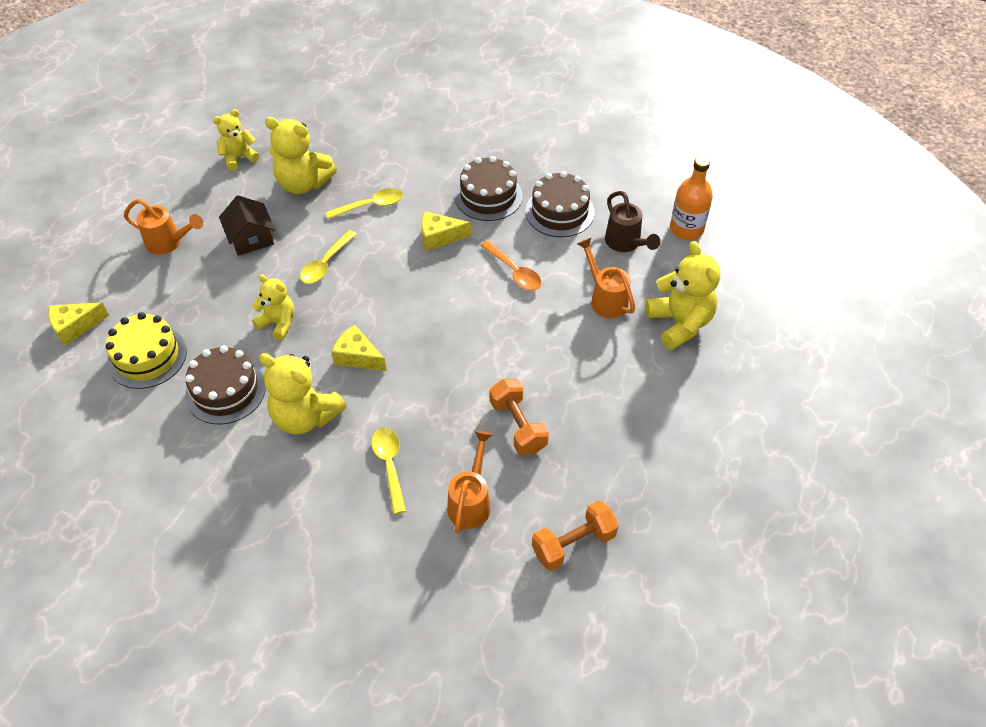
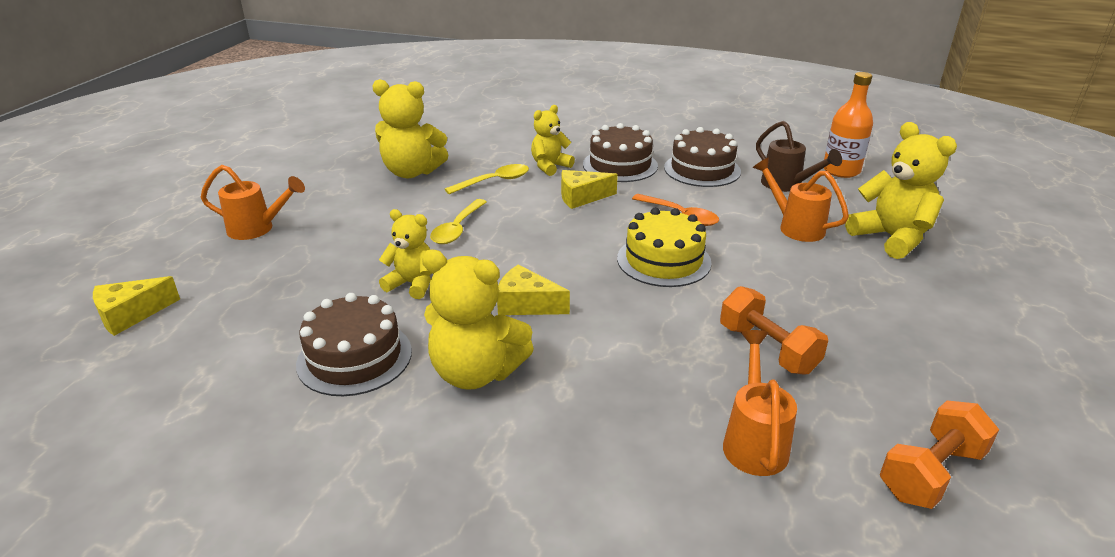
camera: 10 degrees left, 20 degrees down
yellow cake [106,312,187,389] -> yellow cake moved to [617,208,712,287]
yellow teddy bear [213,109,259,171] -> yellow teddy bear moved to [531,105,575,176]
brown house [219,195,275,256] -> none
yellow spoon [371,428,406,514] -> none

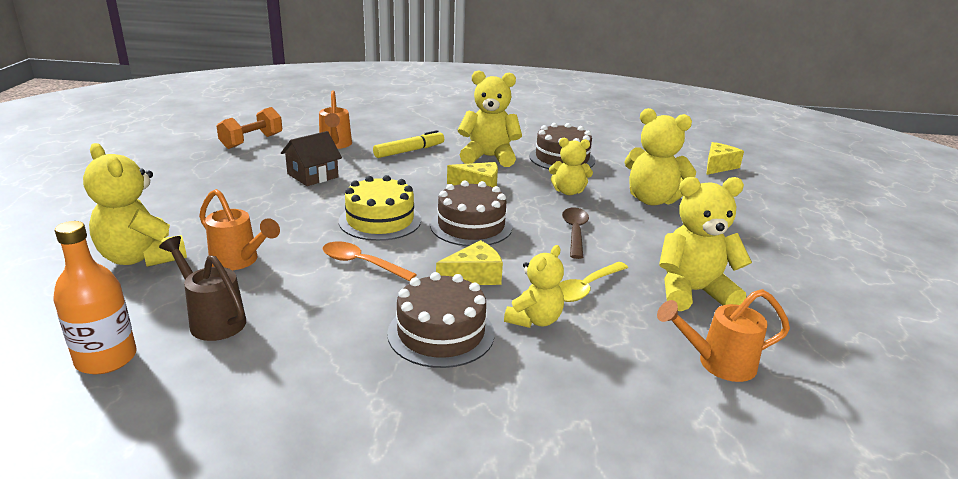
camera: 165 degrees right, 5 degrees down
orange watering can [201,165,305,240] -> orange watering can moved to [657,289,790,382]
yellow spoon [430,199,487,244] -> brown spoon [562,207,589,259]
brown cake [664,127,741,187] -> brown cake moved to [430,180,512,246]
orange dumbbell [720,286,828,375] -> brown house [281,131,342,186]
none -> yellow marker [373,130,444,158]
none -> yellow teddy bear [624,108,696,205]

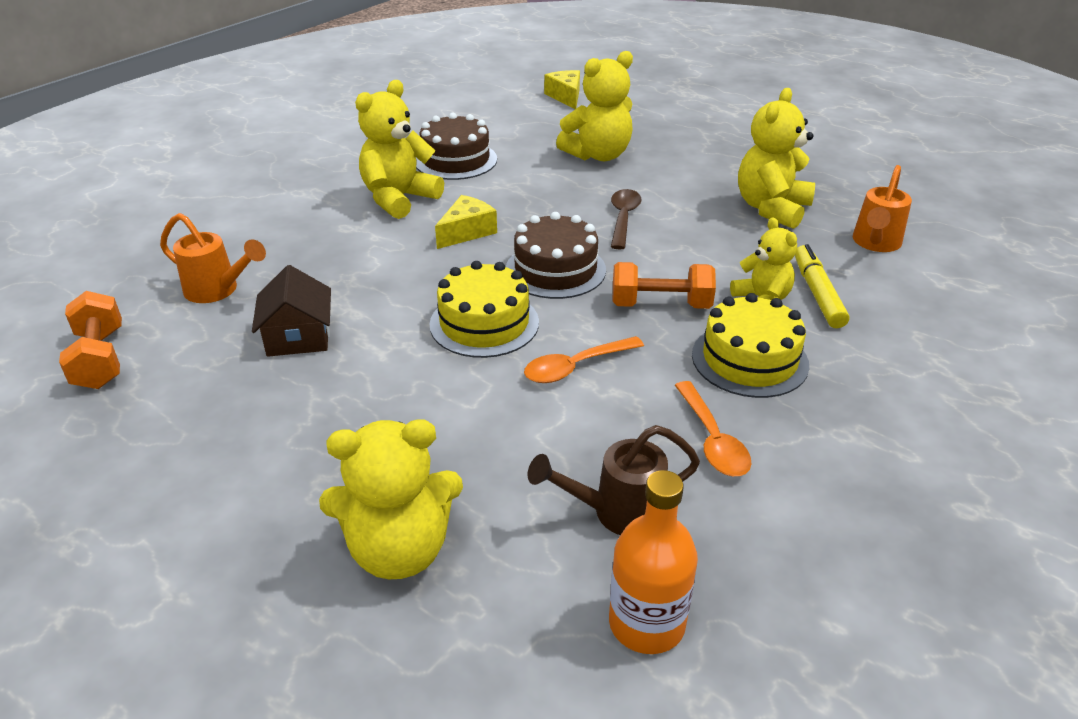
camera: 55 degrees left, 10 degrees up
orange watering can [199,189,280,270] -> none
yellow marker [373,130,444,158] -> yellow marker moved to [795,244,850,328]
brown cake [387,272,494,368] -> yellow cake [692,293,809,398]
yellow cheese [436,240,503,285] -> orange dumbbell [613,262,716,309]
yellow teddy bear [549,138,593,195] -> none
yellow spoon [558,262,628,302] -> none
brown spoon [562,207,589,259] -> brown spoon turned 60 degrees clockwise [611,189,641,250]
none -> orange spoon [675,381,751,476]

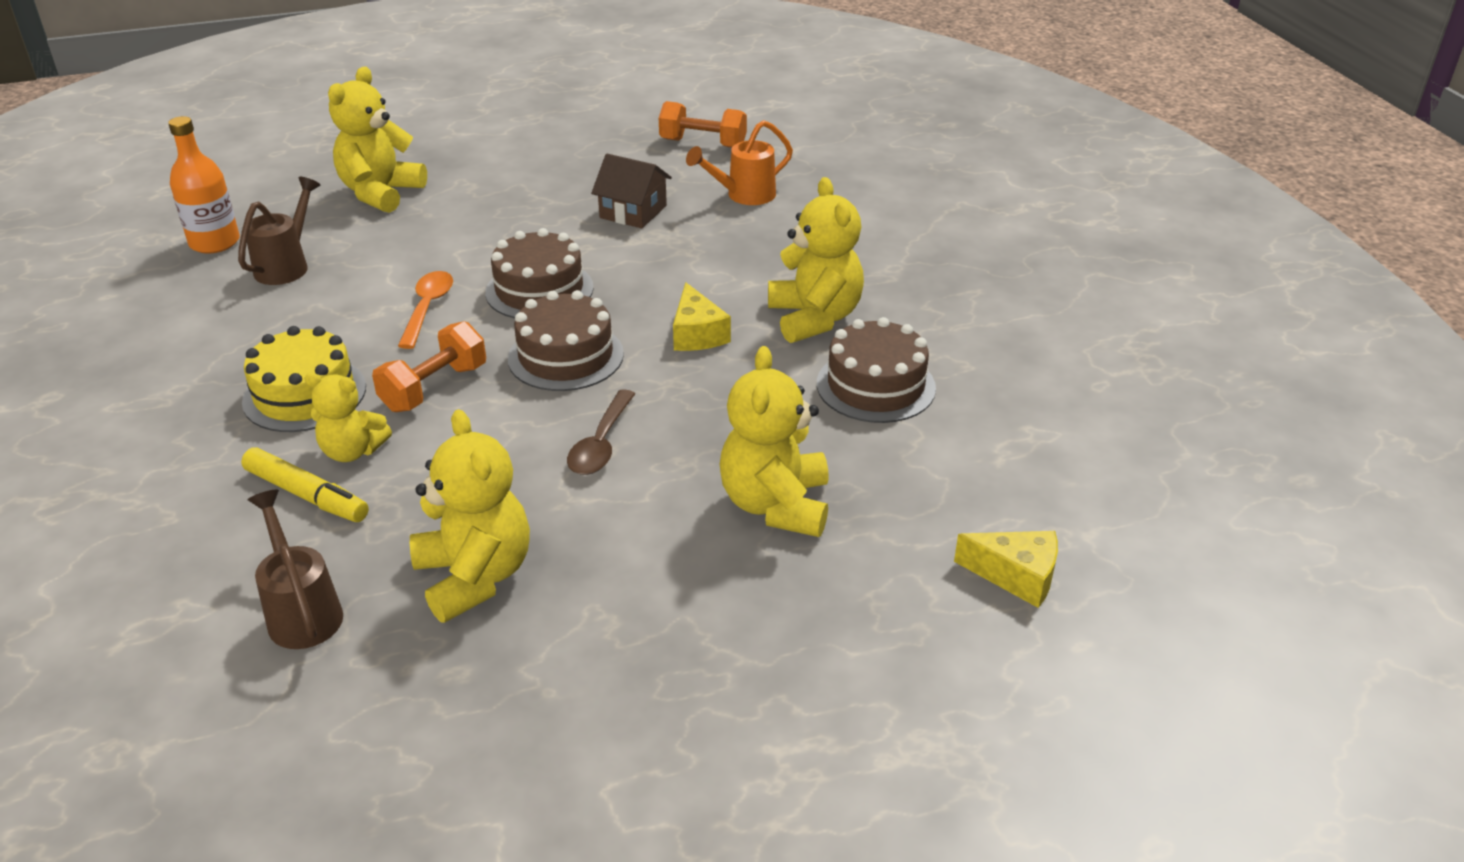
camera: 125 degrees right, 0 degrees up
yellow cake [430,261,539,358] -> brown cake [485,228,593,319]
brown spoon [611,189,641,250] -> brown spoon turned 60 degrees clockwise [567,389,635,475]
orange spoon [675,381,751,476] -> none
orange watering can [853,165,912,252] -> brown watering can [248,490,343,649]

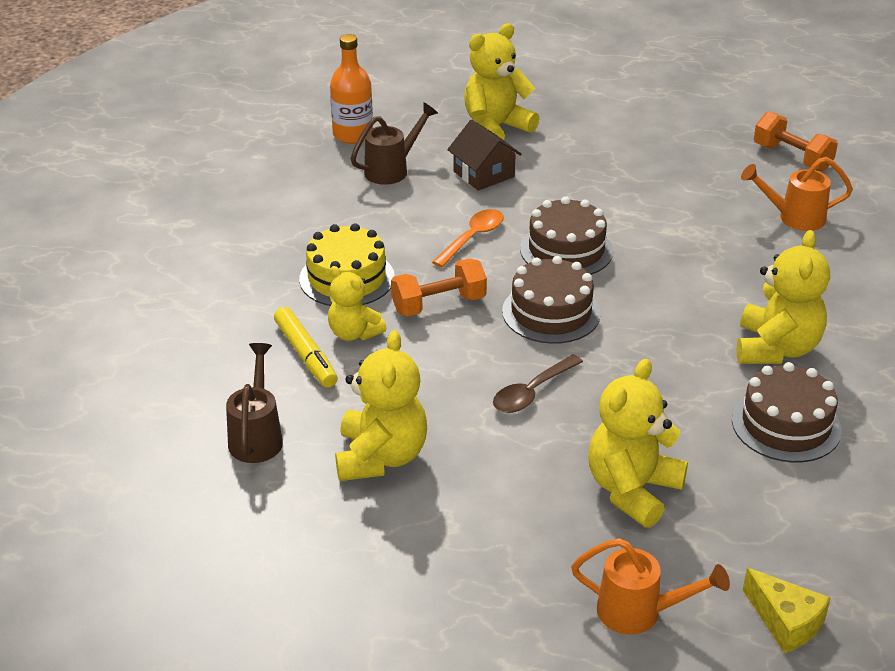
camera: 30 degrees right, 0 degrees up
brown house [591,154,672,228] -> brown house moved to [447,120,522,191]
yellow cheese [673,282,731,351] -> none
none -> orange watering can [571,538,730,635]

